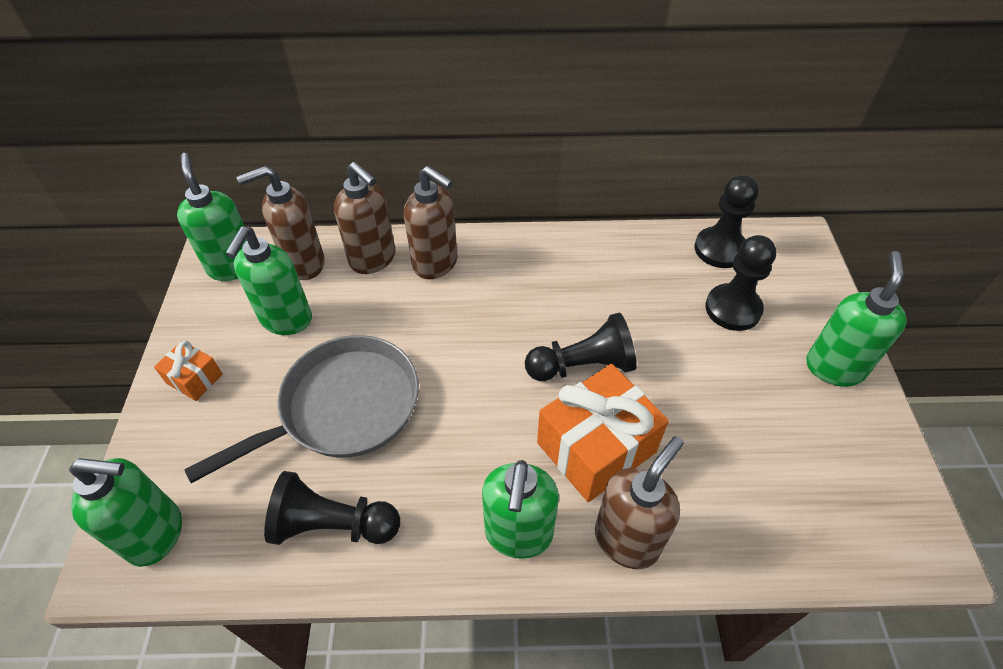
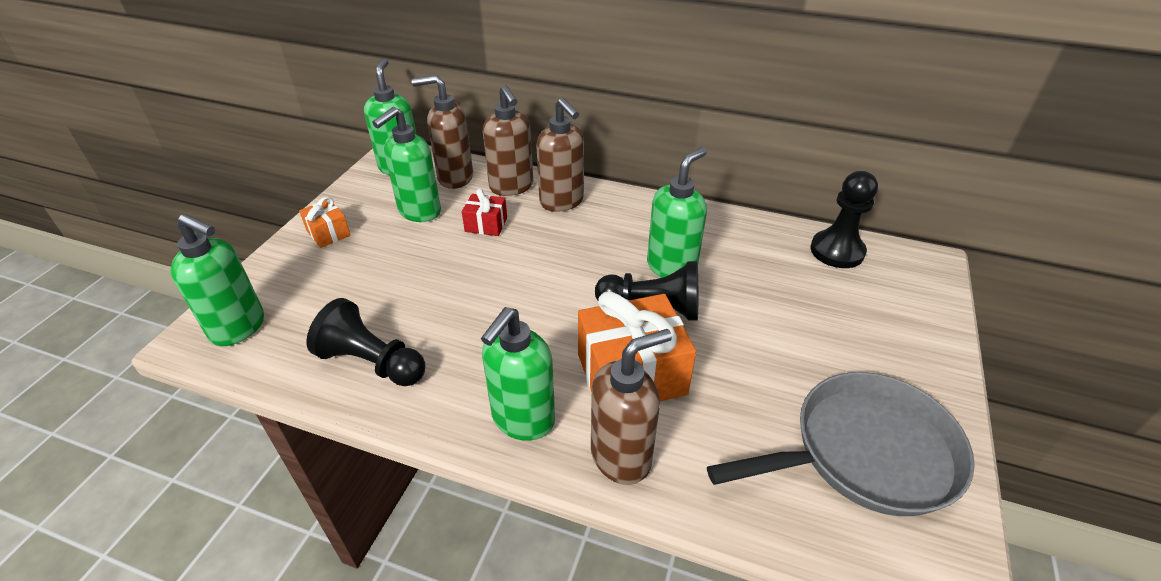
camera: 20 degrees right, 10 degrees down
grey pan [184,335,419,483] -> grey pan moved to [707,372,975,516]
black pawn [705,235,776,331] -> none
green soap dispenser [806,251,907,387] -> green soap dispenser moved to [647,147,707,278]
none -> red gift [462,189,507,236]

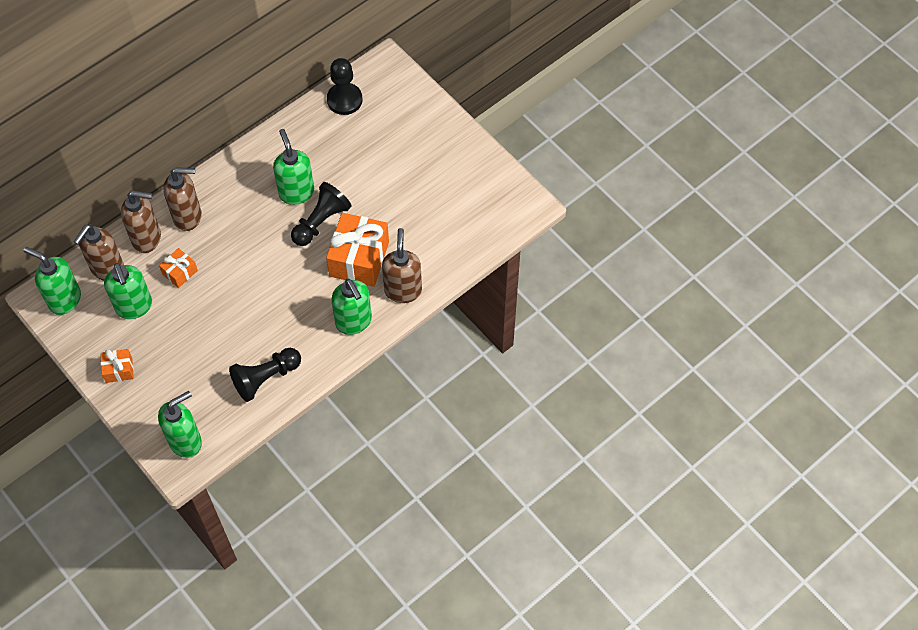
camera: 60 degrees left, 20 degrees up
red gift [462,189,507,236] -> orange gift [159,248,198,288]
grey pan [707,372,975,516] -> none

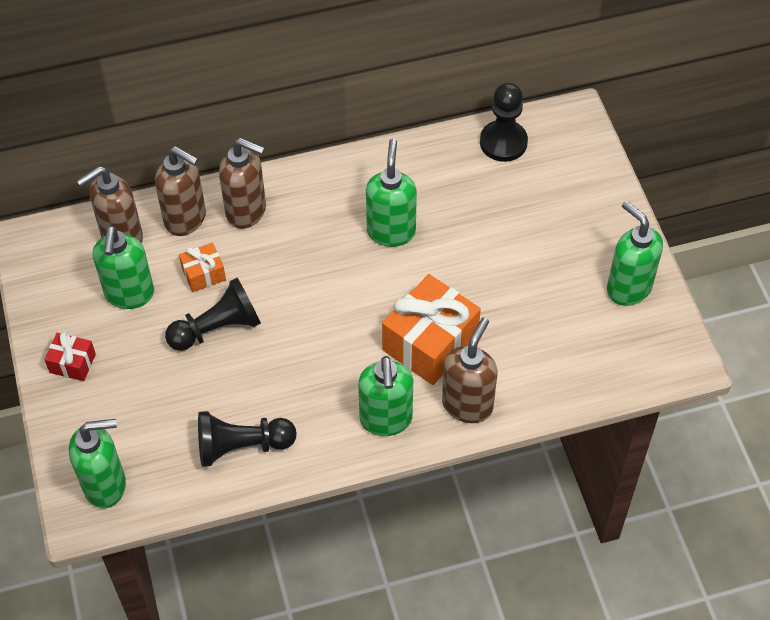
camera: 25 degrees right, 5 degrees down
green soap dispenser [24,247,81,315] -> green soap dispenser moved to [607,201,663,306]
orange gift [100,349,134,383] -> red gift [44,331,96,381]
black pawn [291,182,352,246] -> black pawn moved to [165,278,261,351]

